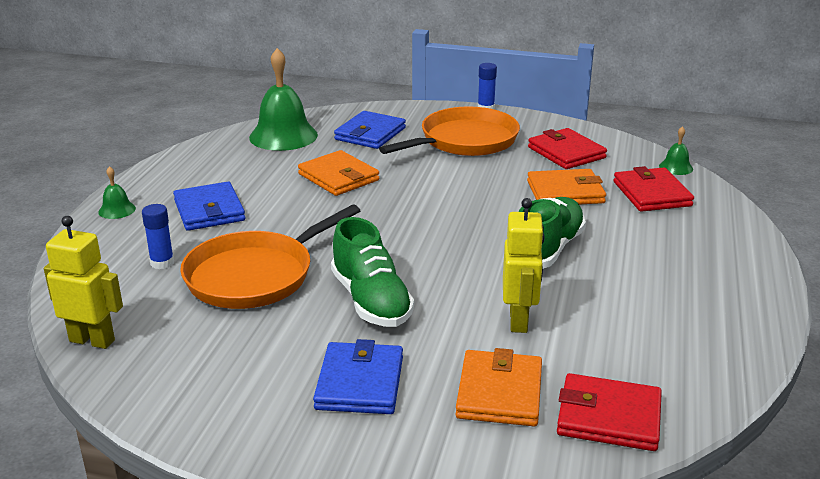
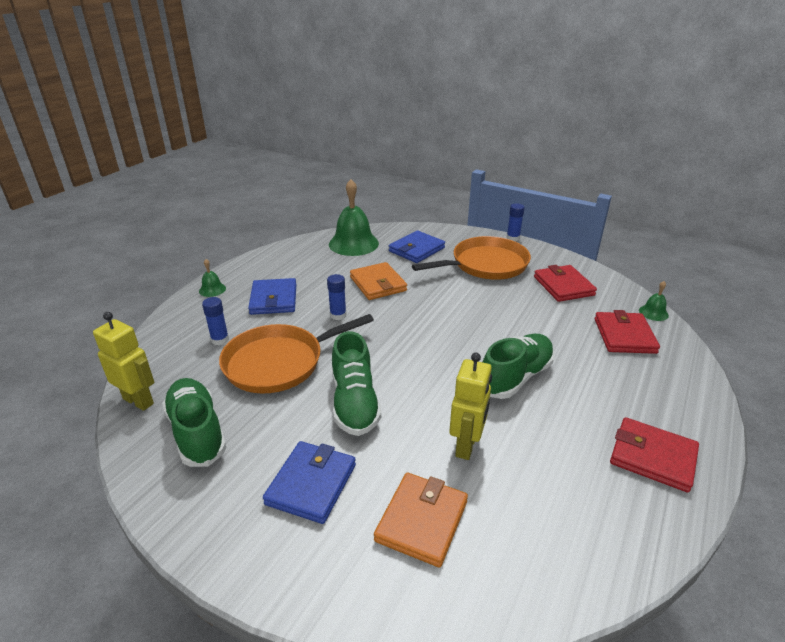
camera: 15 degrees right, 5 degrees up
orange wallet [527,169,606,205] -> none
red wallet [557,373,662,451] -> red wallet moved to [610,417,699,492]
none -> green shoe [162,378,226,467]
none -> blue glue stick [327,274,347,320]

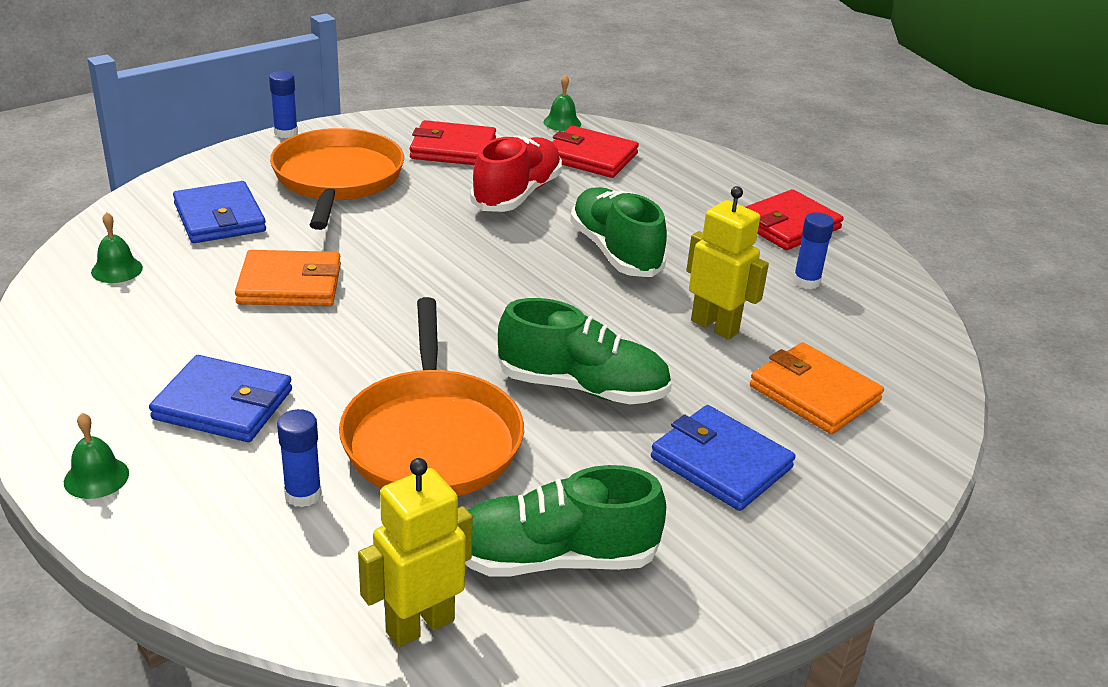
camera: 70 degrees left, 0 degrees up
blue glue stick [327,274,347,320] -> blue glue stick moved to [793,212,834,289]
green bell [329,179,379,256] -> green bell [91,212,143,283], size x0.46
none -> red shoe [470,135,562,212]

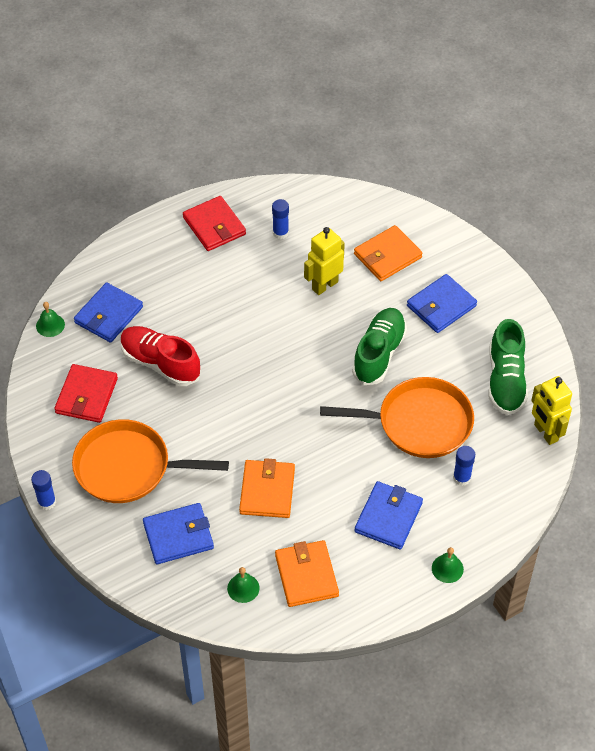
camera: 80 degrees left, 20 degrees up
red wallet [552,125,639,178] -> blue wallet [74,282,143,343]
green shoe [570,187,667,277] -> none
none -> orange wallet [275,540,339,607]

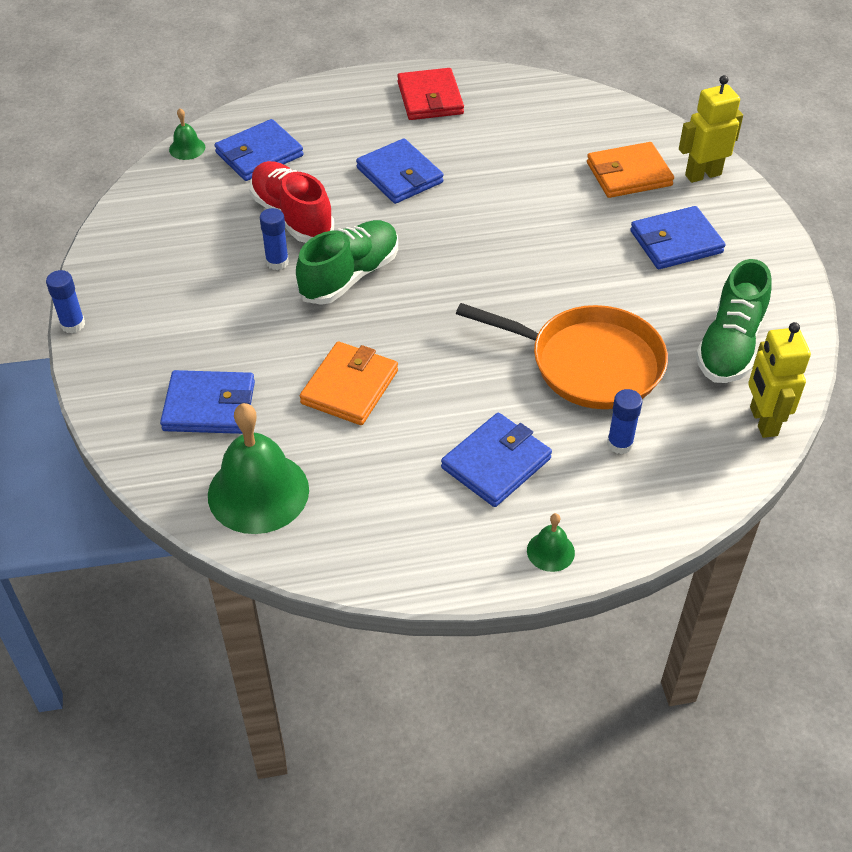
camera: 20 degrees right, 5 degrees down
red wallet [54,364,118,423] -> none
orange pan [72,419,229,503] -> none
green bell [227,567,259,603] -> green bell [208,403,309,534], size x2.19
blue glue stick [272,199,289,239] -> blue glue stick moved to [260,208,289,270]
orange wallet [275,540,339,607] -> none
yellow robot [304,227,345,295] -> yellow robot moved to [679,75,743,183]
green shoe [352,308,407,385] -> green shoe moved to [296,220,398,305]
none -> blue wallet [356,139,444,204]

